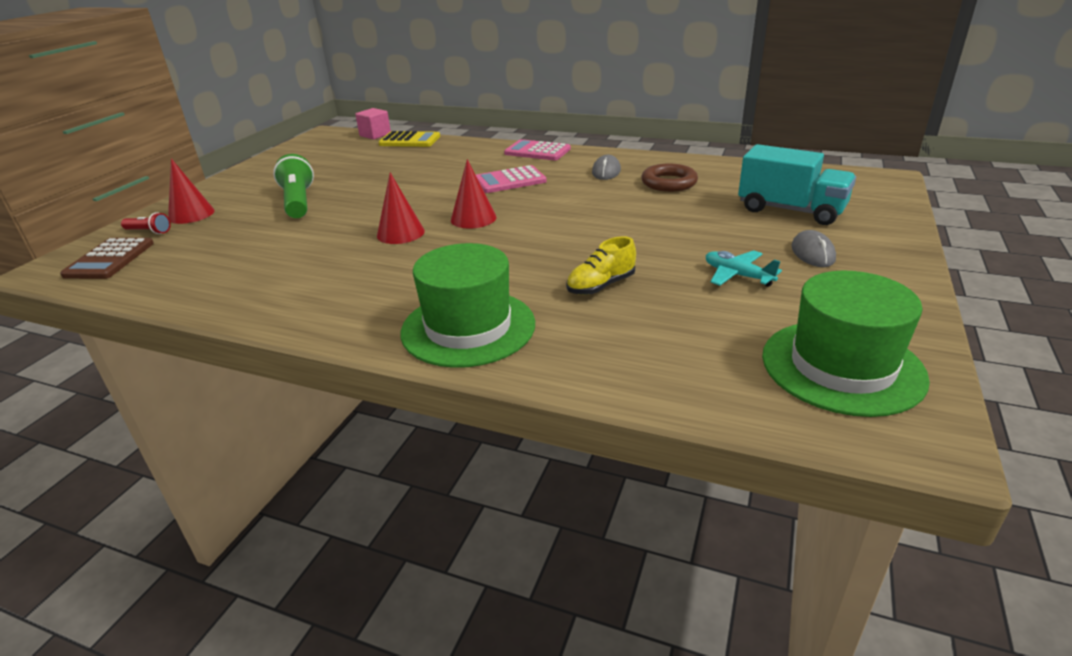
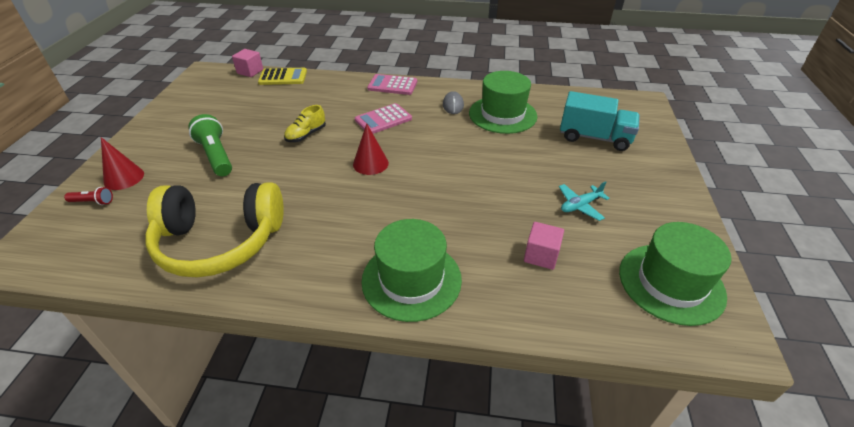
camera: 15 degrees left, 10 degrees up
brown calculator [60,238,154,279] -> none
red cone [377,173,425,244] -> none
yellow shoe [566,236,636,295] -> yellow shoe moved to [284,105,326,142]
brown ring [641,164,698,192] -> green hat [469,71,537,134]
turquoise plane [706,250,782,287] -> turquoise plane turned 60 degrees counterclockwise [559,181,610,221]
grey mouse [791,230,836,267] -> none
none -> yellow headphones [145,182,284,277]
none -> pink cube [524,222,564,270]

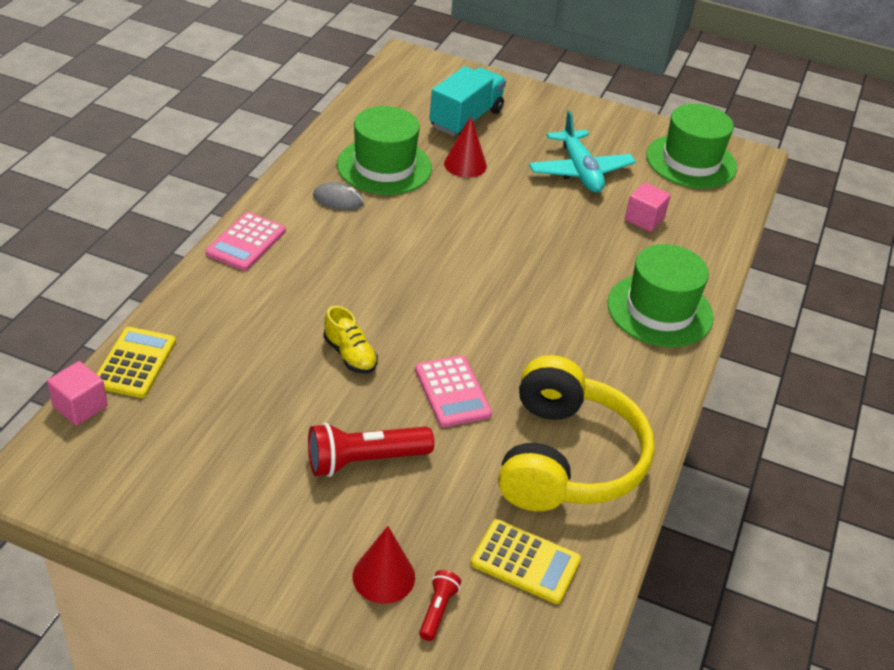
camera: 80 degrees left, 0 degrees up
green flashlight [188,114,232,176] -> red flashlight [308,423,434,477]
red cone [353,123,389,175] -> red cone moved to [444,116,487,178]
pink calculator [355,103,412,134] -> pink calculator moved to [415,355,492,427]
turquoise plane [559,181,610,221] -> turquoise plane [529,110,636,193], size x1.72
none -> yellow calculator [471,519,581,604]

